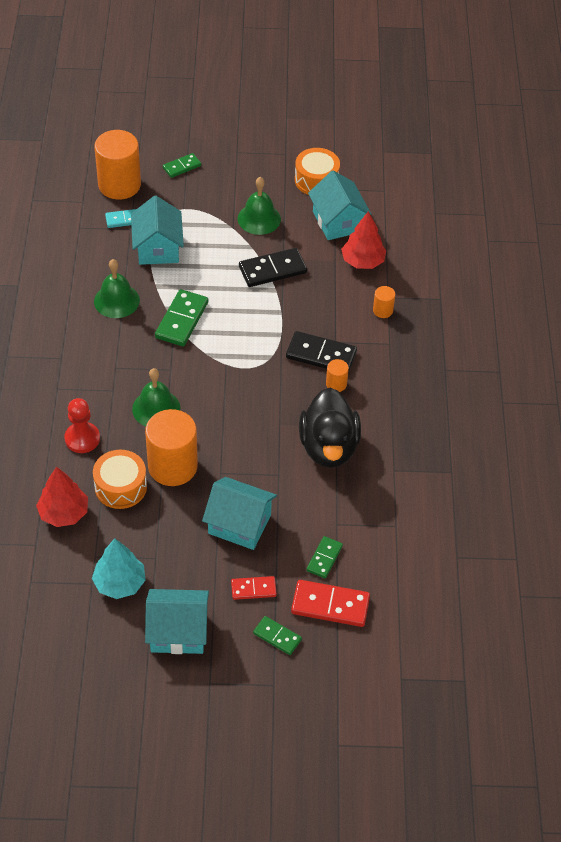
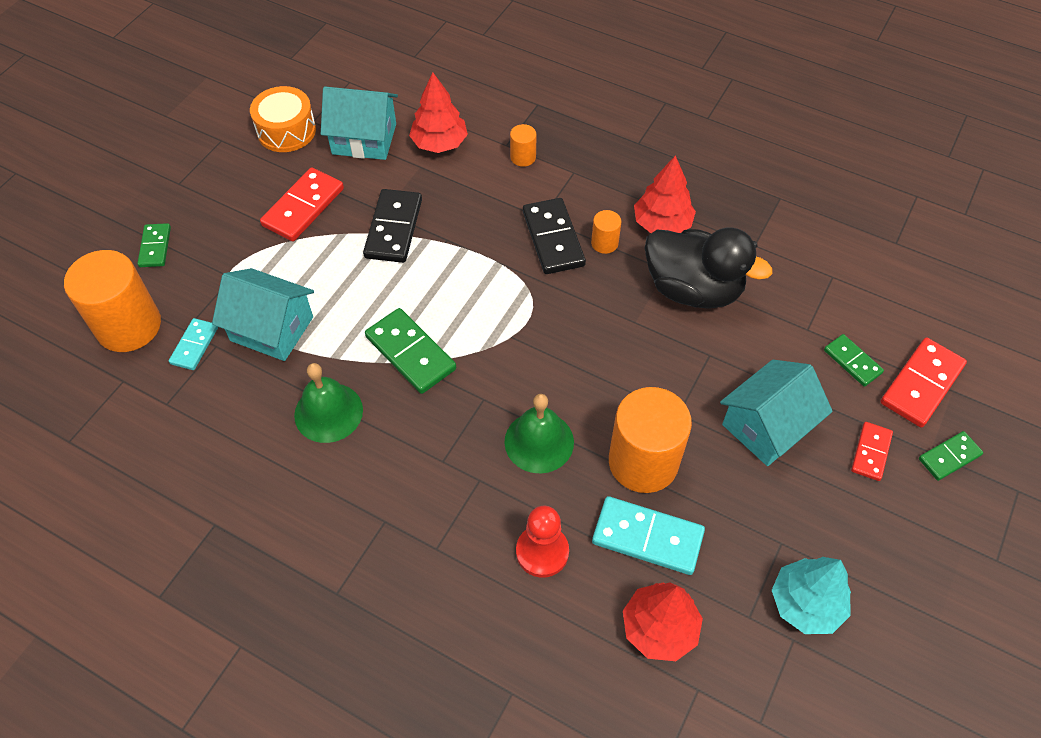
camera: 60 degrees left, 5 degrees up
orange drum [93,450,147,509] -> turquoise domino [592,496,705,575]
turquoise house [145,589,209,654] -> none
green bell [238,177,281,235] -> red domino [260,167,344,242]
black domino [286,331,357,373] -> black domino turned 60 degrees counterclockwise [523,198,586,274]
none -> red tree [634,155,696,233]

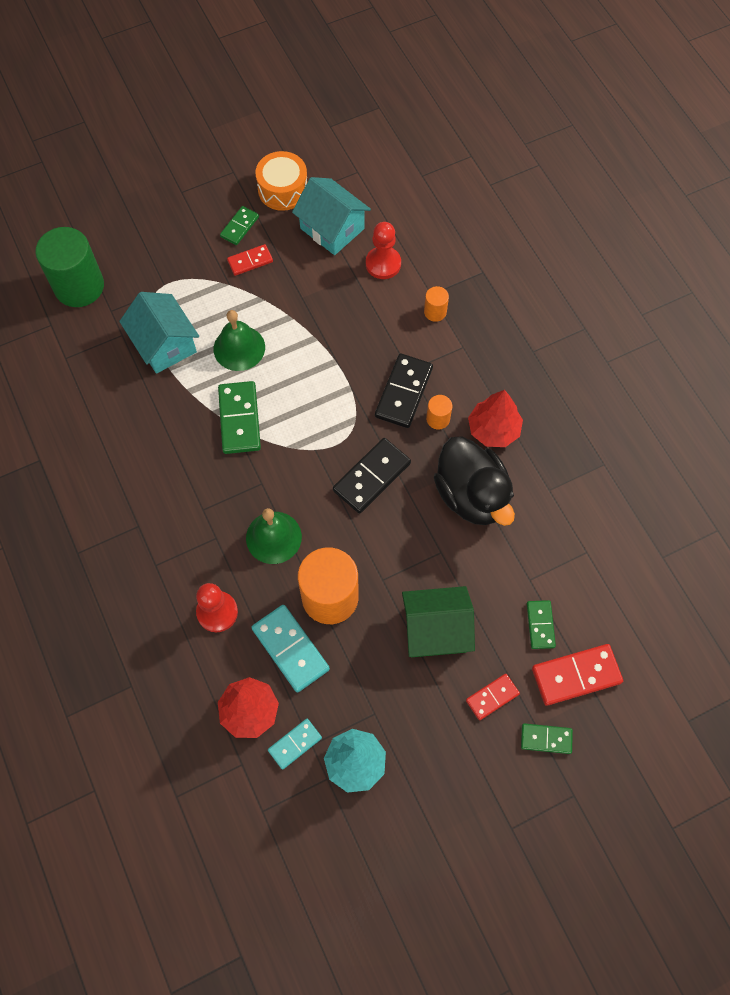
camera: 35 degrees right, 10 degrees up
orange cylinder [64,250,161,352] -> green cylinder [35,227,104,307]
green domino [137,223,171,267] -> green domino moved to [220,206,259,245]
turquoise domino [169,318,218,370] -> turquoise domino moved to [268,719,322,770]
red domino [260,167,344,242] -> red domino [227,244,273,276], size x0.60
green bell [294,363,363,443] -> green bell moved to [214,310,265,371]
black domino [363,189,422,263] -> black domino moved to [333,438,411,514]
red tree [409,72,468,153] -> red pawn [366,222,401,279]
turquoise house [720,360,833,466] -> green house [402,586,475,657]

